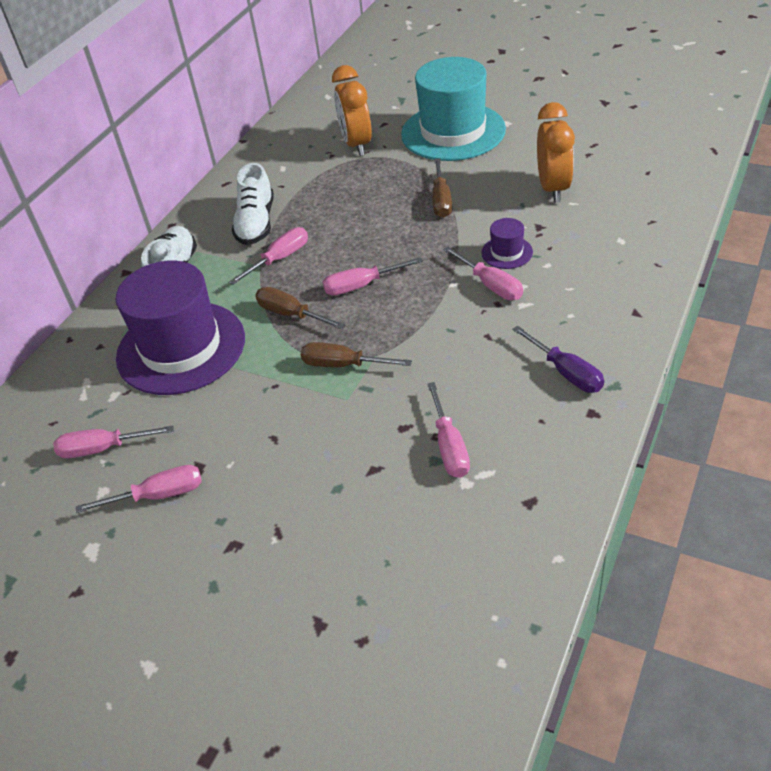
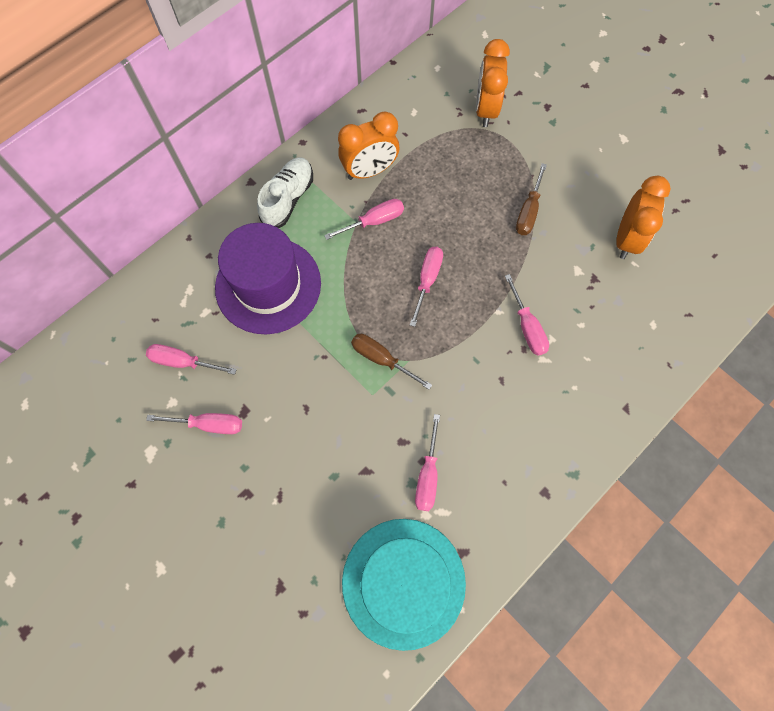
camera: 15 degrees right, 25 degrees up
white shoe [232,163,274,245] -> orange clock [338,111,399,180]
brown screwdriver [255,287,345,329] -> none
pink screwdriver [323,257,423,295] -> pink screwdriver turned 105 degrees clockwise [410,247,443,327]
turquoise hat [401,57,506,161] -> turquoise hat moved to [342,519,466,651]
purple hat [481,218,533,269] -> none
purple screwdriver [512,326,604,393] -> none

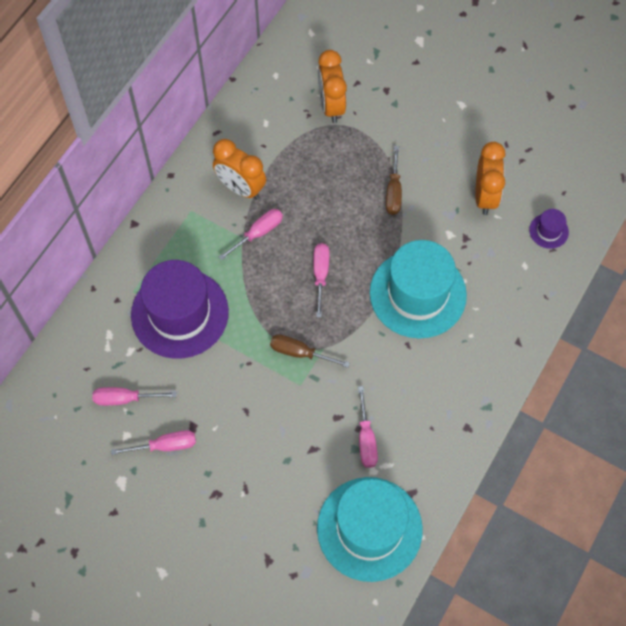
camera: 15 degrees left, 5 degrees down
white shoe [257,157,313,228] -> none
orange clock [338,111,399,180] -> orange clock turned 75 degrees clockwise [213,139,266,200]
pink screwdriver [505,274,549,356] -> turquoise hat [370,240,467,338]
none -> purple hat [529,209,569,249]

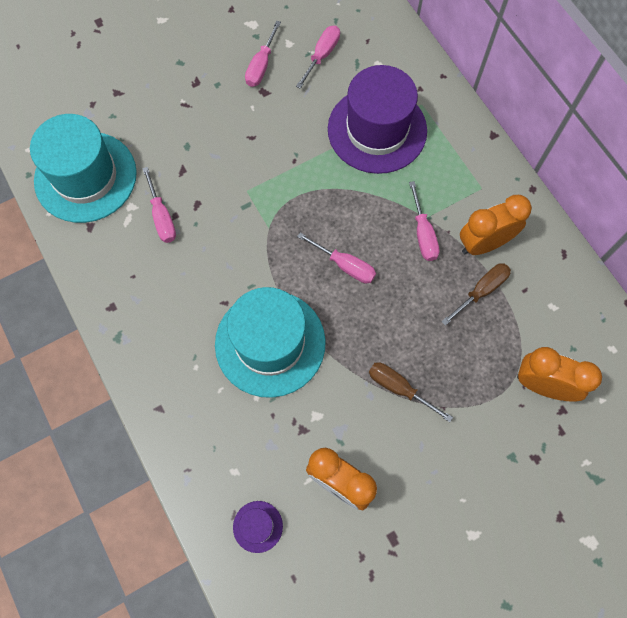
camera: 120 degrees right, 5 degrees up
brown screwdriver [270,334,350,368] -> brown screwdriver moved to [441,263,511,326]
pink screwdriver [358,386,378,468] -> pink screwdriver turned 135 degrees counterclockwise [142,167,176,243]

